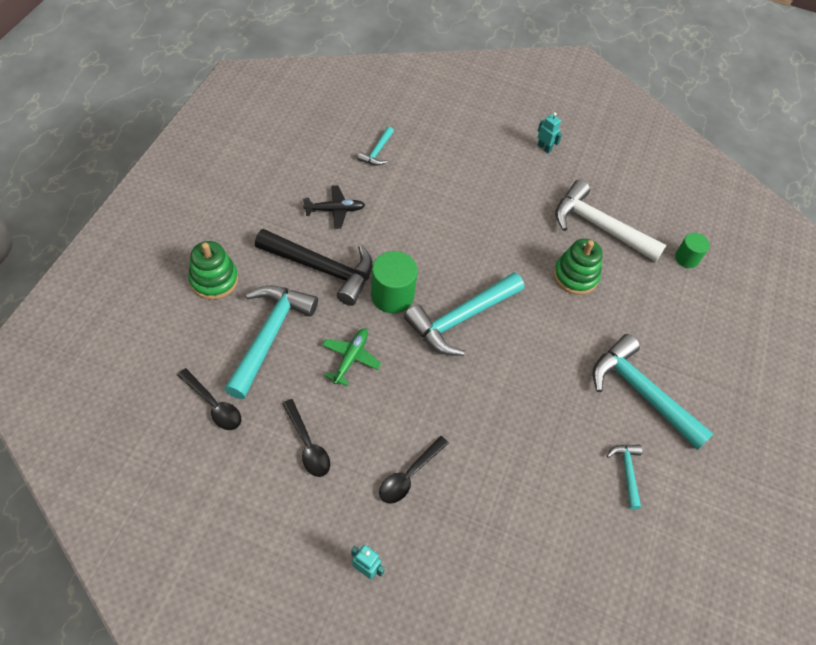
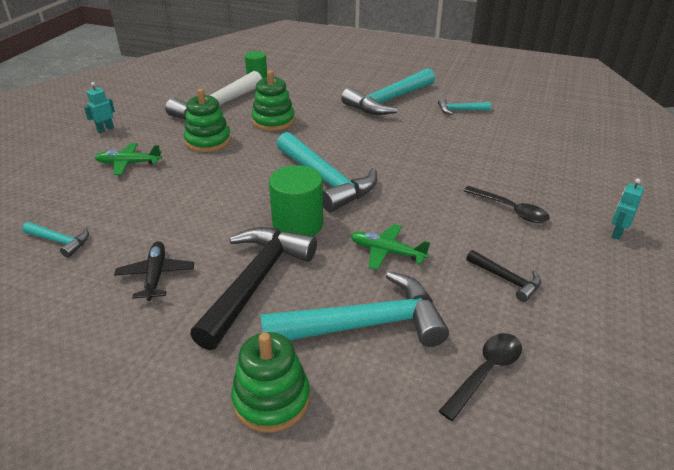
camera: 85 degrees left, 20 degrees down
turquoise hammer [225,285,318,399] -> turquoise hammer turned 150 degrees clockwise [260,271,449,347]
black spoon [282,399,330,477] -> black hammer [466,250,541,302]
none -> green plane [95,143,162,175]
none -> green stacking toy [184,89,231,152]

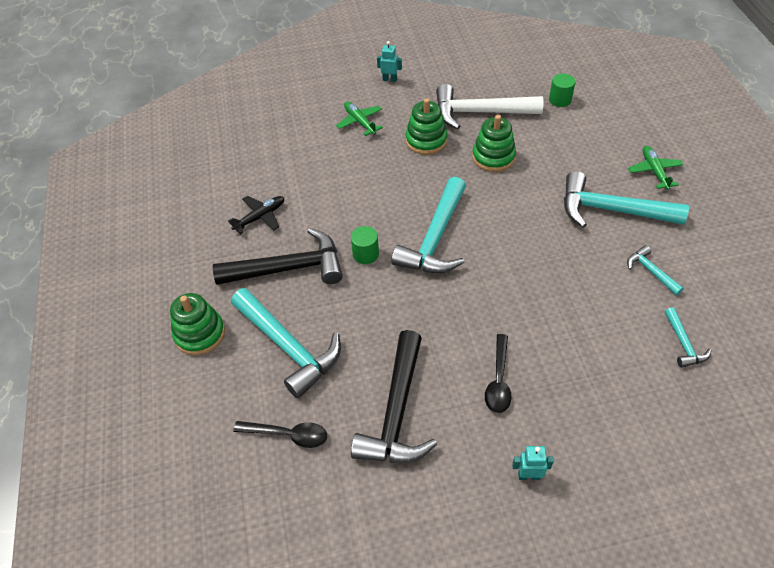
camera: 60 degrees right, 15 degrees up
turquoise hammer [22,222,89,258] -> turquoise hammer moved to [665,307,712,368]
green cylinder [269,165,323,236] -> green cylinder [351,226,379,264], size x0.61
green plane [350,224,430,270] -> green plane moved to [628,146,683,190]
black hammer [466,250,541,302] -> black hammer [351,330,437,463], size x2.10

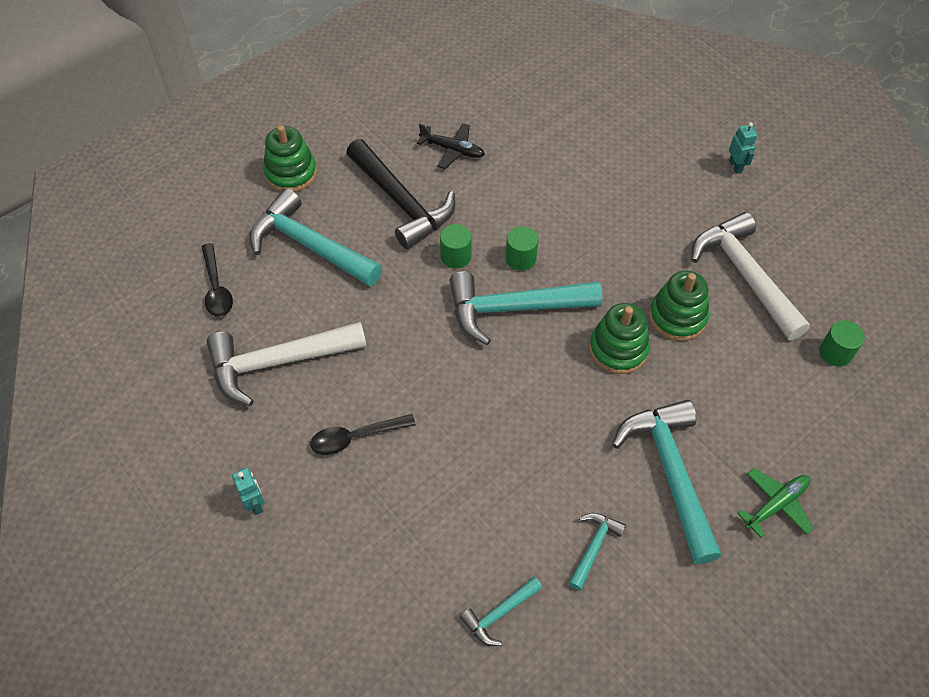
camera: 60 degrees right, 5 degrees up
turquoise hammer [231,288,341,398] -> turquoise hammer turned 105 degrees clockwise [250,188,382,287]
green plane [336,101,383,136] -> none
black hammer [351,330,437,463] -> white hammer [207,322,367,406]
green stacking toy [405,98,448,155] -> green stacking toy moved to [589,303,650,374]
none -> green cylinder [506,226,539,271]

